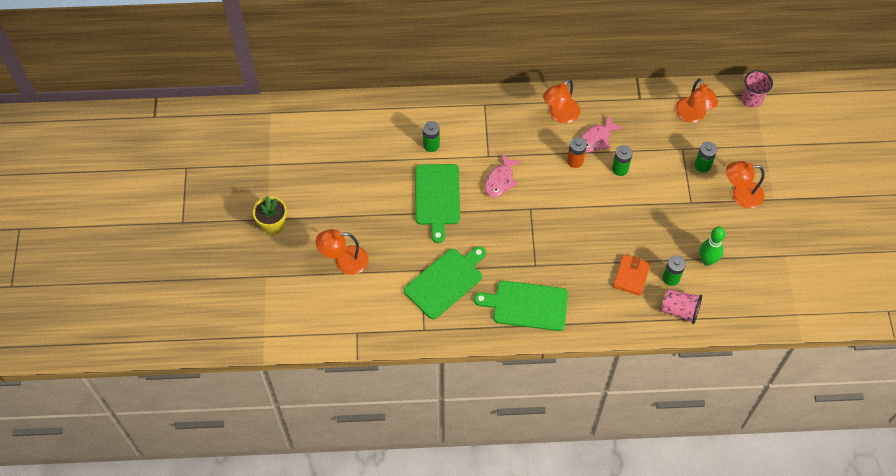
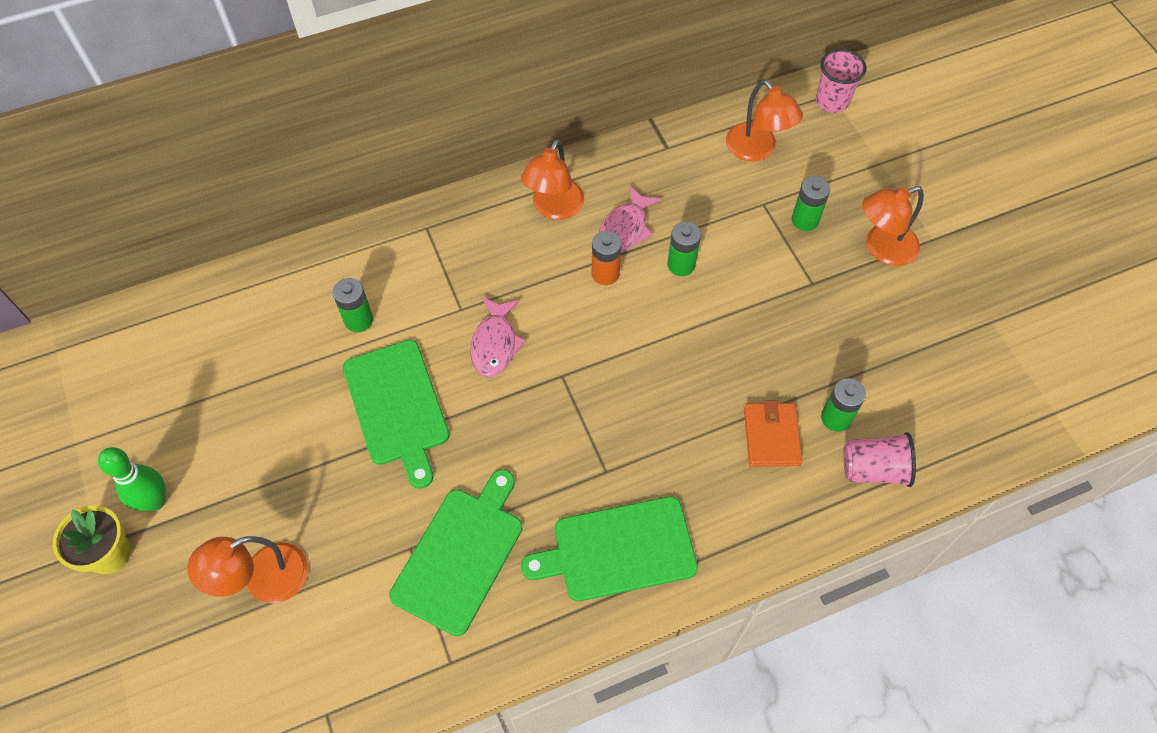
camera: 20 degrees left, 0 degrees up
green bowling pin [699,227,726,266] -> green bowling pin moved to [98,447,166,511]

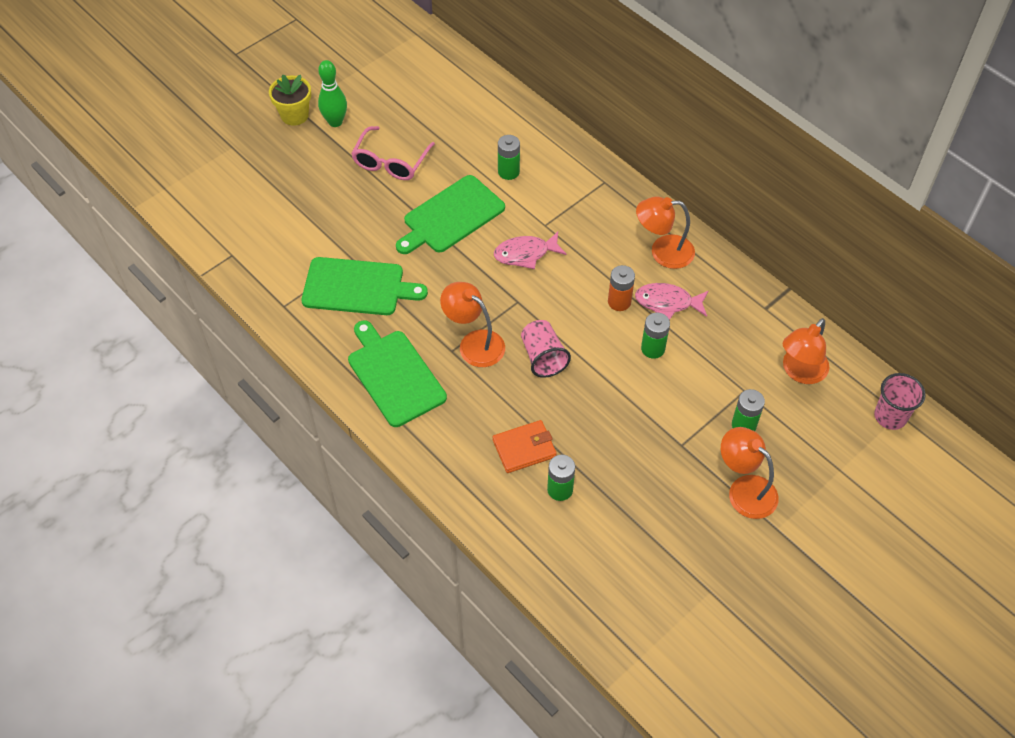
camera: 70 degrees right, 5 degrees down
orange lamp [187,536,308,603] -> orange lamp moved to [440,282,505,367]
pink cup [843,432,916,487] -> pink cup moved to [521,320,571,378]
none -> pink glasses [351,126,435,180]

